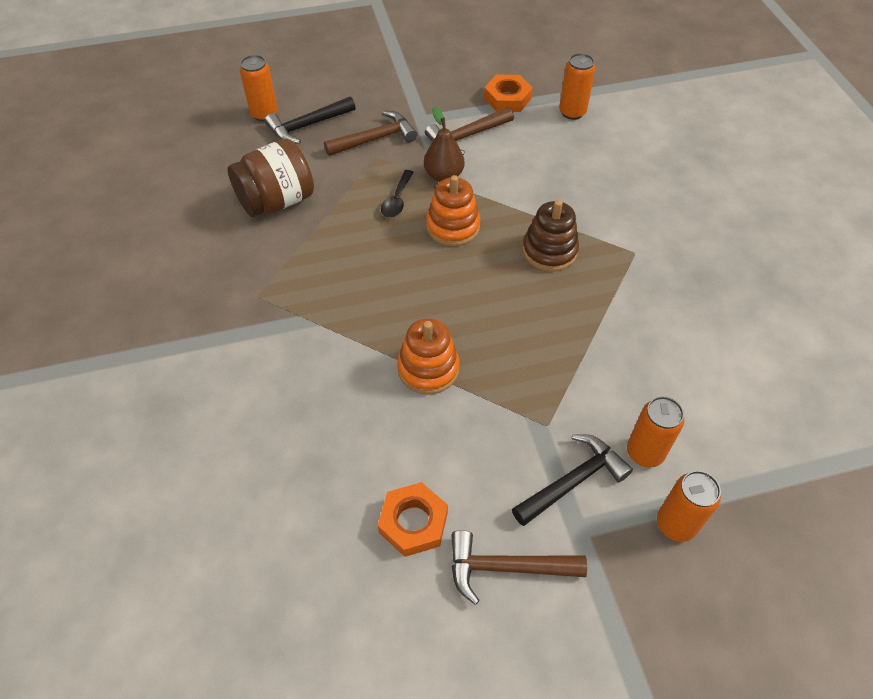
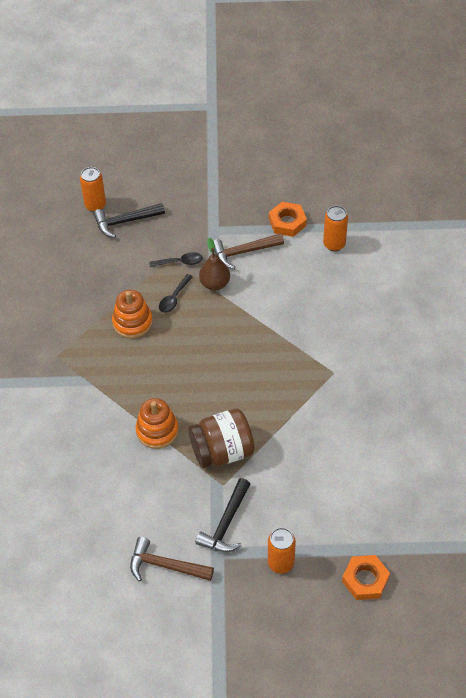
camera: 15 degrees right, 0 degrees up
brown jar [227,139,314,217] -> brown jar moved to [189,408,255,468]
brown hammer [324,111,418,156] -> none
orange nut [378,482,448,557] -> orange nut moved to [342,555,390,600]
orange stacking toy [426,175,480,247] -> orange stacking toy moved to [112,290,153,338]
black hammer [512,434,633,526] -> black hammer turned 135 degrees clockwise [195,478,250,552]
brown stacking toy [522,200,579,272] -> none
orange can [627,396,684,468] -> none
none -> black spoon [149,252,203,267]

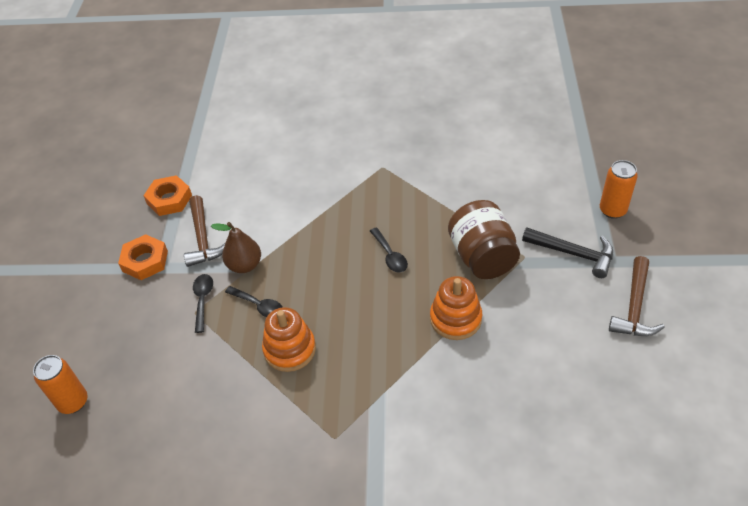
camera: 85 degrees left, 5 degrees down
black hammer [93,203,165,238] -> none
orange can [323,206,348,251] -> none
orange nut [342,555,390,600] -> orange nut moved to [118,234,168,280]
none -> black spoon [370,227,408,273]

